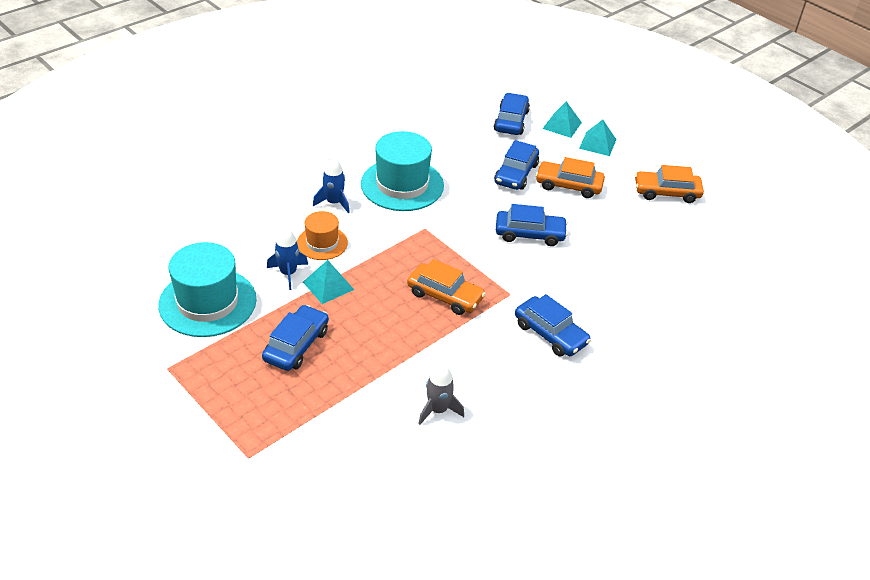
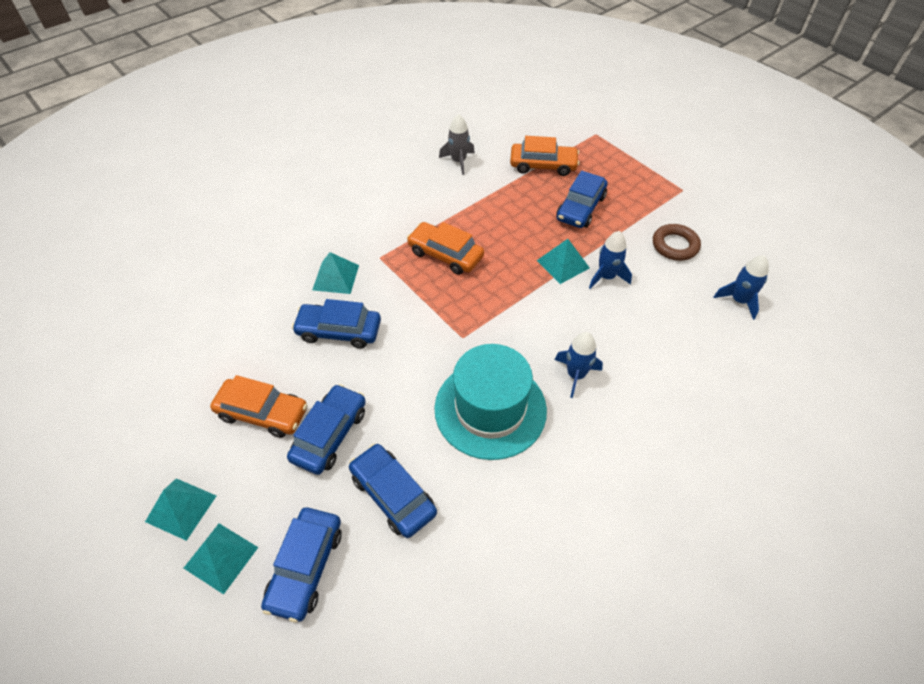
camera: 175 degrees left, 10 degrees up
turquoise hat [158,242,257,337] -> brown ring [653,224,701,261]
orange hat [297,211,348,260] -> none
blue car [515,294,591,357] -> blue car moved to [349,444,437,538]
orange car [635,165,704,203] -> orange car moved to [510,136,579,176]
none -> turquoise pyramid [312,252,359,294]
none -> blue rocket [714,255,769,320]

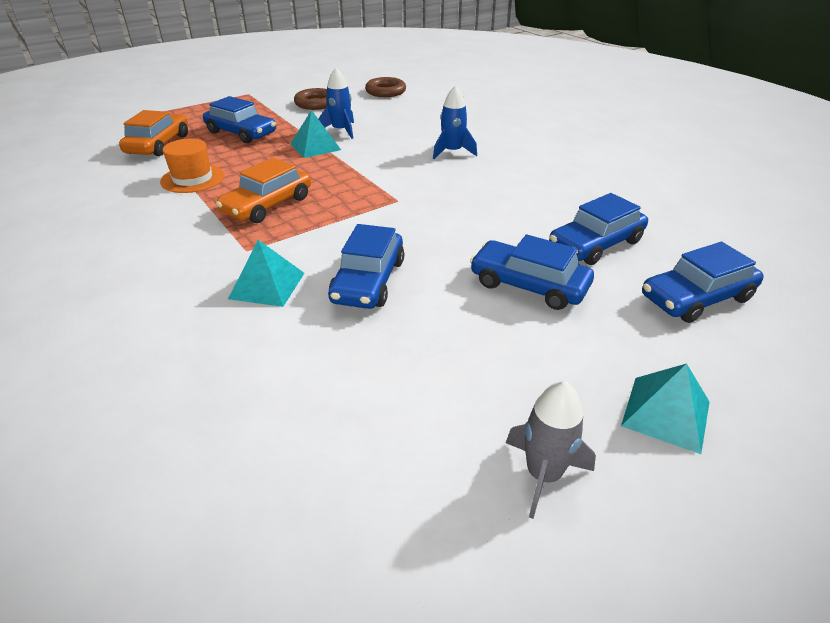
camera: 85 degrees left, 15 degrees down
turquoise pyramid [184,524,258,594] -> none
orange car [210,375,308,438] -> none
blue car [261,507,342,622] -> blue car turned 135 degrees clockwise [642,242,764,323]
turquoise hat [434,344,547,460] -> none
grey rocket [439,114,475,175] -> grey rocket moved to [506,381,596,519]
blue rocket [714,255,769,320] -> brown ring [365,77,406,97]
none -> orange hat [160,138,224,193]

